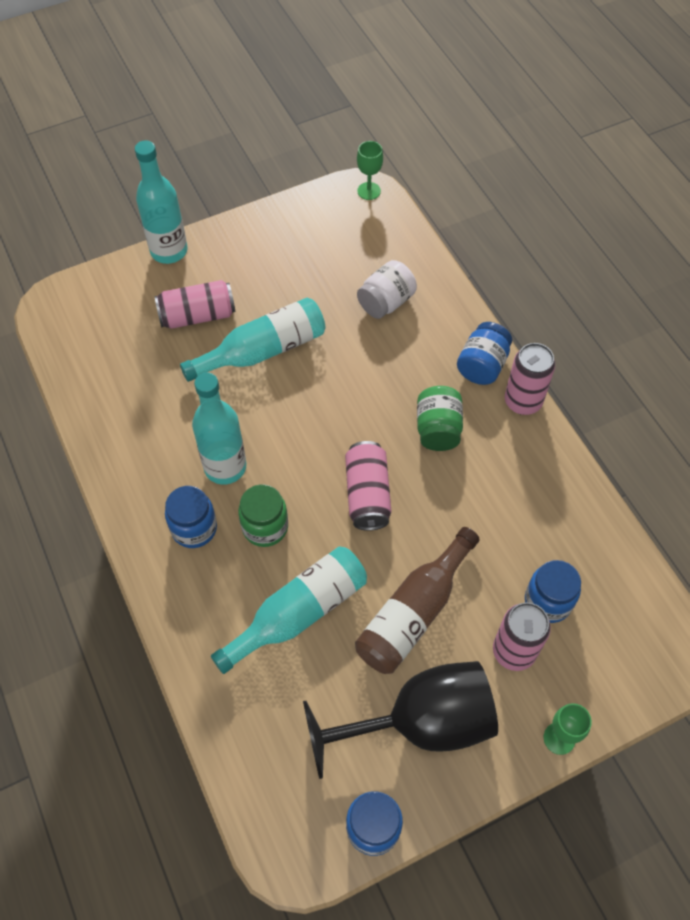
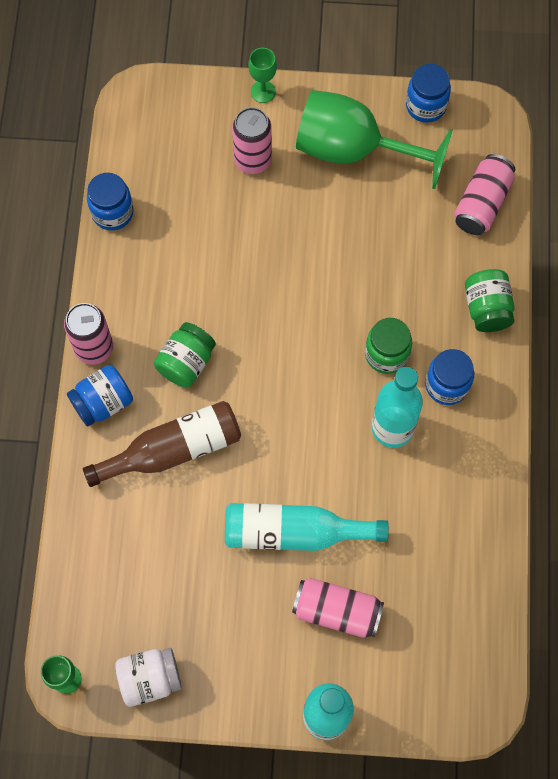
camera: 150 degrees left, 10 degrees up
turquoise bottle [211,546,367,674] -> none
black goblet [303,661,498,779] -> green goblet [296,90,453,189]
pink can [345,441,391,531] -> pink can moved to [454,154,515,235]
brown bottle [355,527,480,674] -> brown bottle moved to [83,401,241,487]
white jar [357,260,417,319] -> white jar moved to [115,648,182,707]
blue jar [525,560,581,623] -> blue jar moved to [87,173,134,230]
none -> green jar [465,269,514,332]

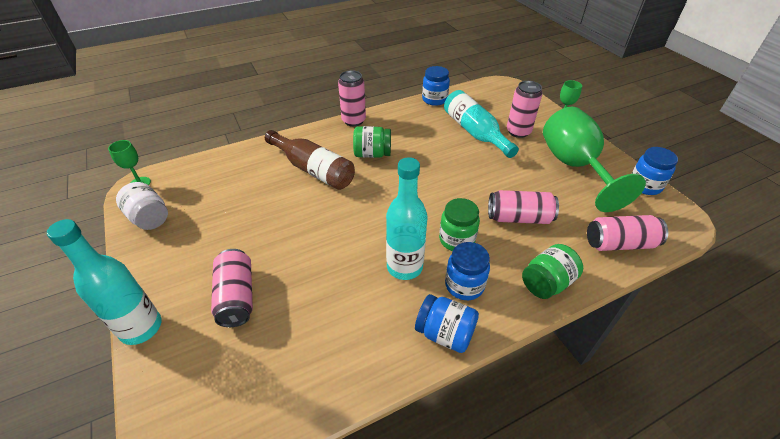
camera: 60 degrees right, 25 degrees down
blue jar [67,365,133,427] -> blue jar moved to [415,294,479,353]
turquoise bottle [225,503,389,551] -> turquoise bottle moved to [444,90,519,158]
none -> pink can [488,190,559,224]

